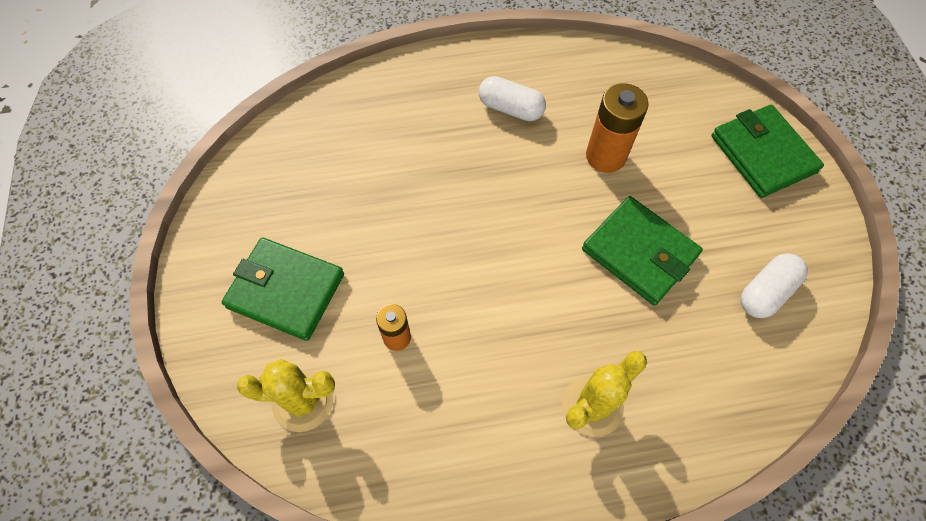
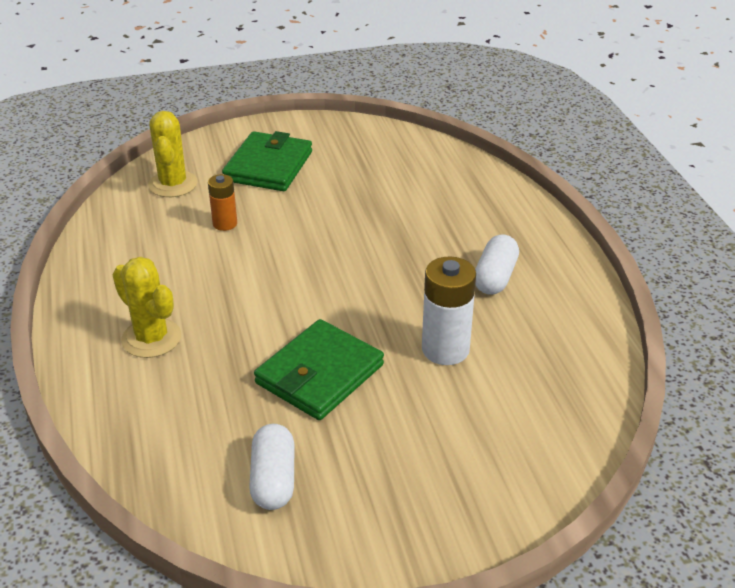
camera: 85 degrees right, 25 degrees down
orange battery [586,83,649,173] -> white battery [422,256,476,365]
green wallet [711,105,824,198] -> none
white capsule [741,253,808,318] -> white capsule turned 45 degrees clockwise [249,424,295,510]

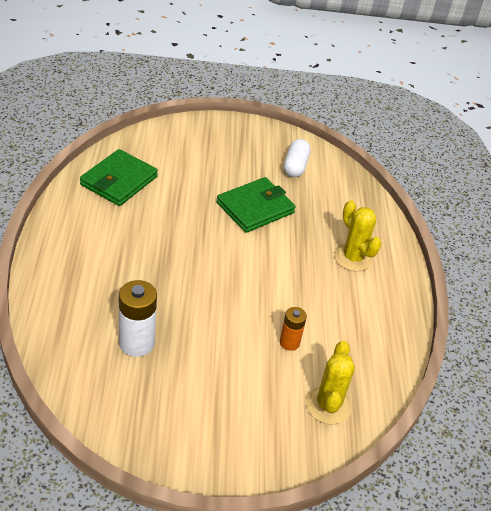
camera: 170 degrees left, 5 degrees up
green wallet [222,131,312,191] -> green wallet moved to [80,149,158,206]
white battery [422,256,476,365] -> white battery moved to [119,280,157,357]
white capsule [475,234,519,295] -> none

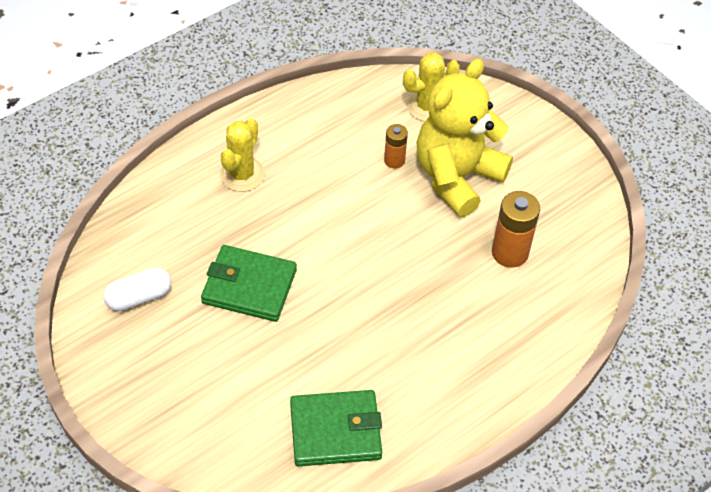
camera: 125 degrees left, 10 degrees up
white battery [119,280,157,357] -> orange battery [492,191,540,268]
none -> yellow teddy bear [417,59,513,217]

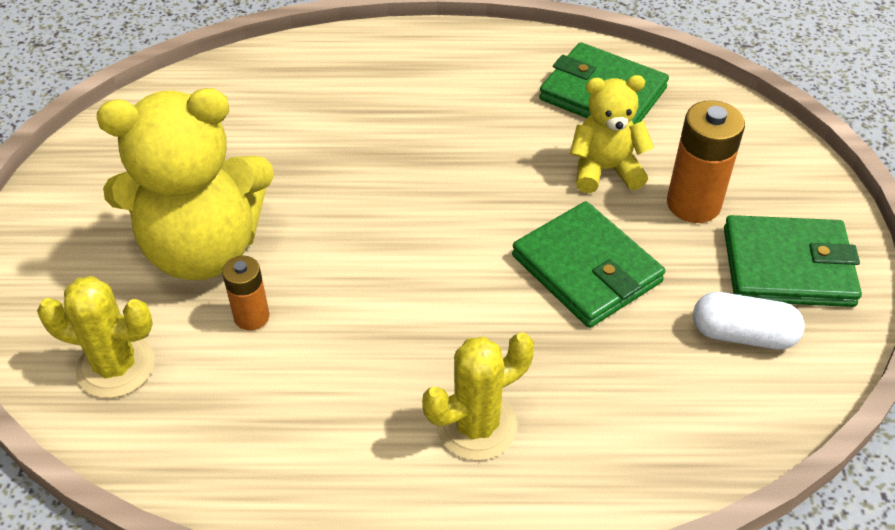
camera: 140 degrees left, 5 degrees down
orange battery [492,191,540,268] -> orange battery moved to [667,100,745,223]
none -> yellow teddy bear [570,75,654,193]
none -> green wallet [724,215,862,307]

